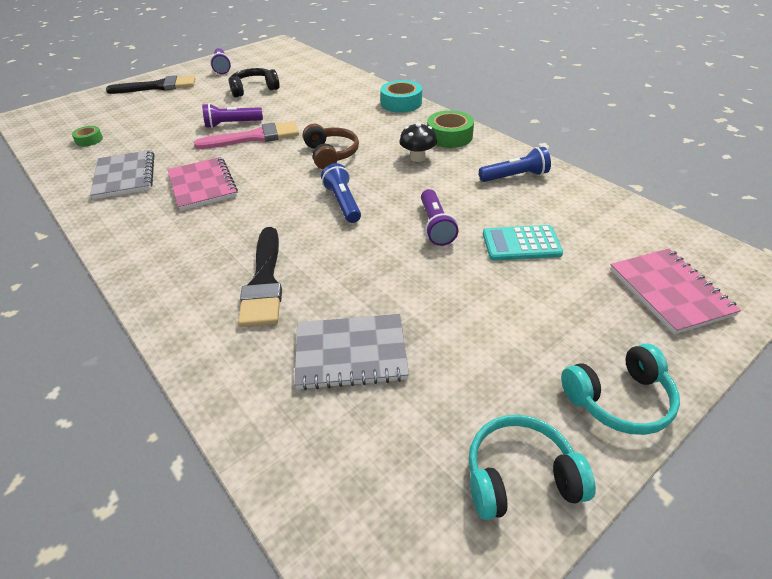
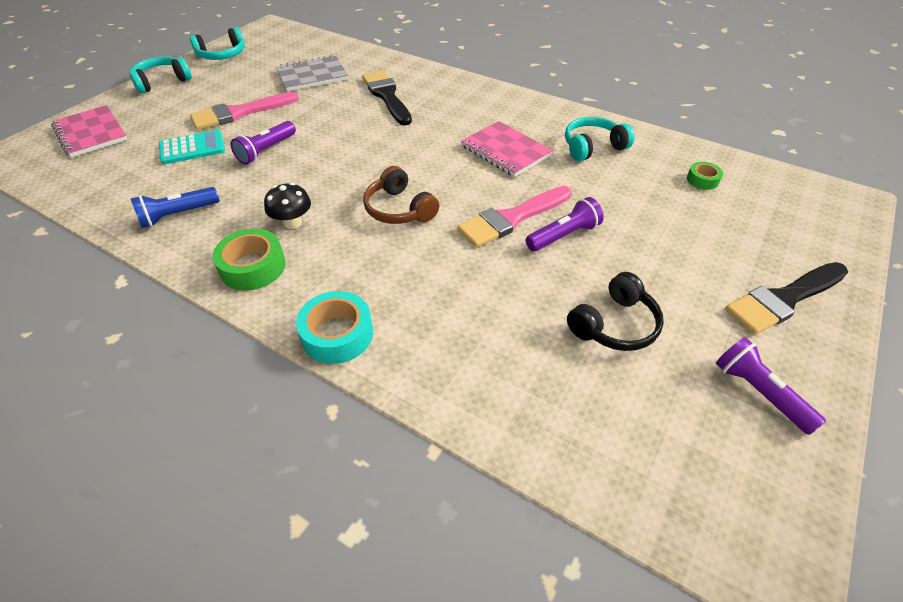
camera: 160 degrees right, 5 degrees up
grey notebook [90,150,154,199] -> turquoise headphones [565,117,634,161]
blue flashlight [321,163,361,223] -> none
purple flashlight [421,189,458,246] -> purple flashlight turned 120 degrees counterclockwise [230,121,296,165]
none -> pink brush [190,92,299,130]

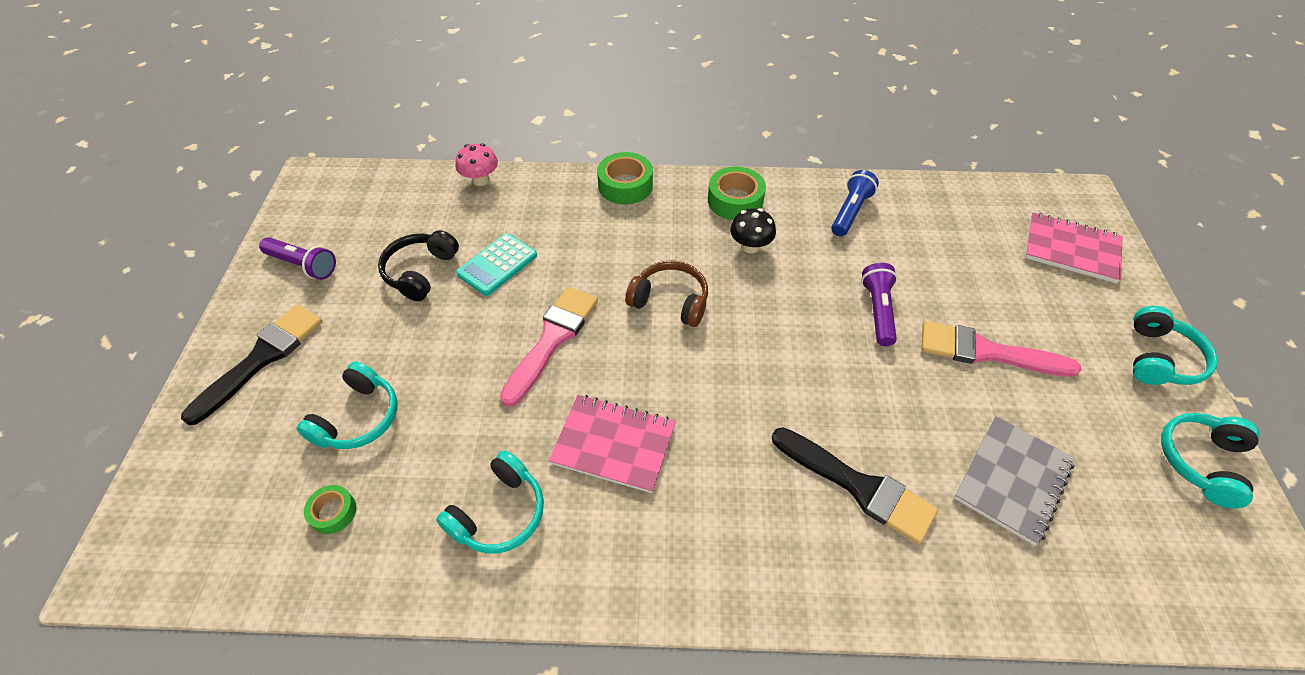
camera: 150 degrees right, 5 degrees up
turquoise calculator [159,130,225,164] -> turquoise calculator moved to [456,233,537,296]
pink brush [190,92,299,130] -> pink brush turned 105 degrees counterclockwise [921,321,1081,377]
turquoise tape [296,291,373,364] -> green tape [597,152,653,205]
purple flashlight [526,197,604,251] -> none
none -> turquoise headphones [296,361,397,449]
none -> pink mushroom [455,143,498,186]

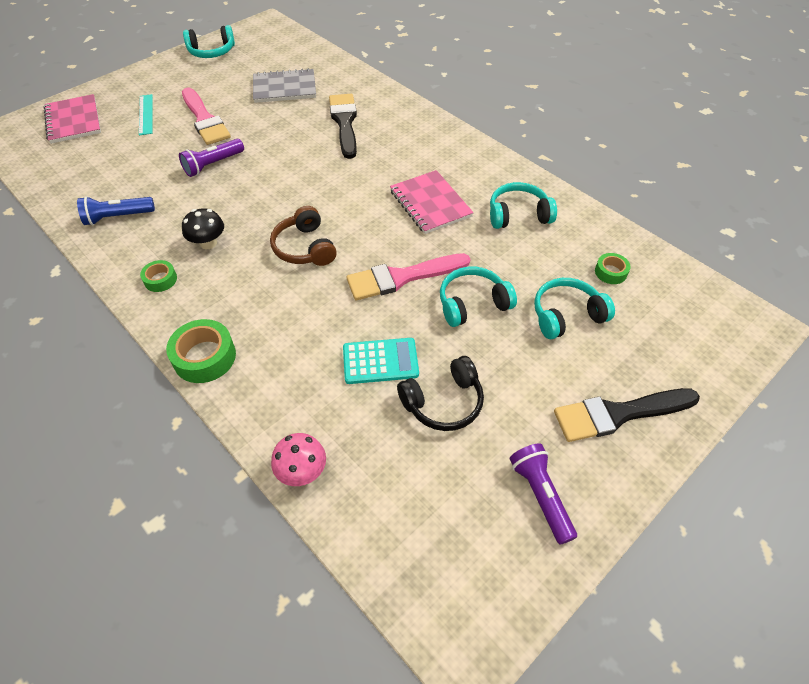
camera: 135 degrees left, 0 degrees up
green tape [708,167,766,220] -> green tape [140,260,177,292], size x0.57
turquoise headphones [1133,306,1218,385] -> turquoise headphones moved to [440,267,517,327]
none -> turquoise ruler [139,94,153,135]

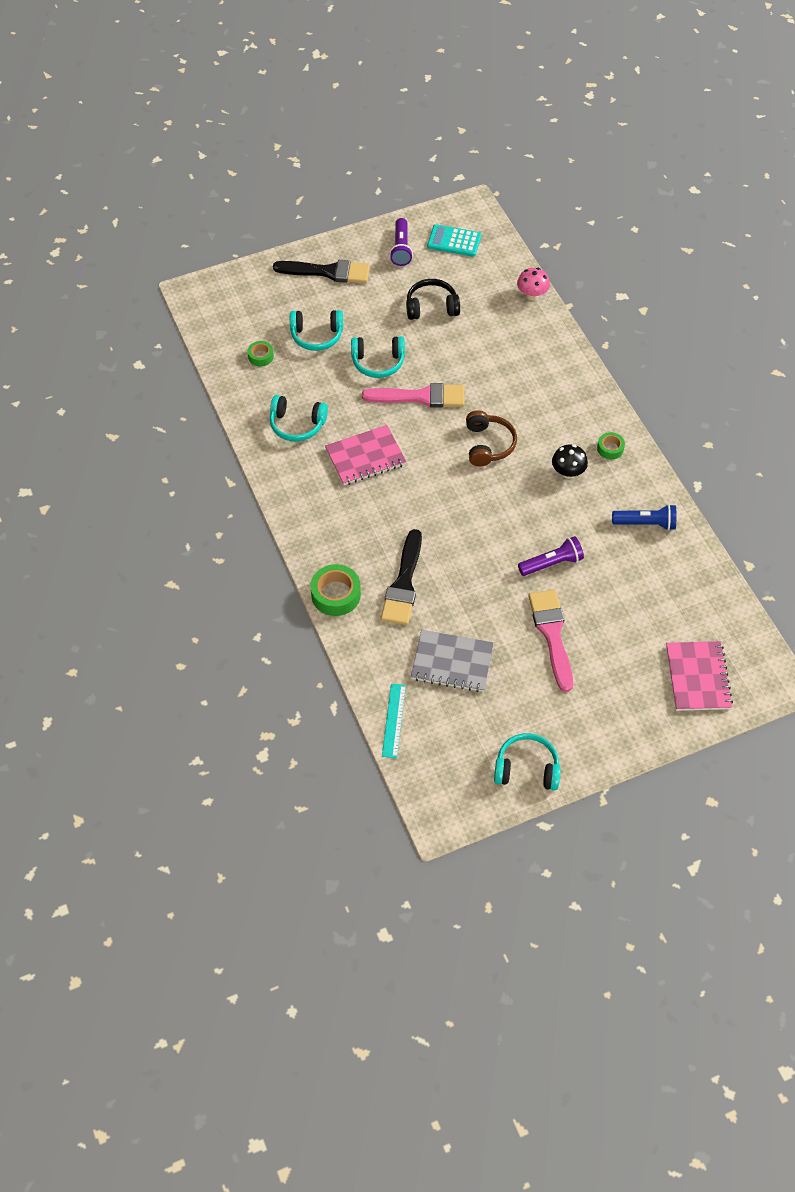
camera: 160 degrees left, 5 degrees up
turquoise ruler [139,94,153,135] -> turquoise ruler moved to [382,683,406,758]
green tape [166,319,236,383] -> green tape moved to [310,564,361,616]
turquoise calculator [343,338,419,384] -> turquoise calculator moved to [427,224,481,257]
pink notebook [390,170,474,234] -> pink notebook turned 75 degrees clockwise [325,425,406,485]

